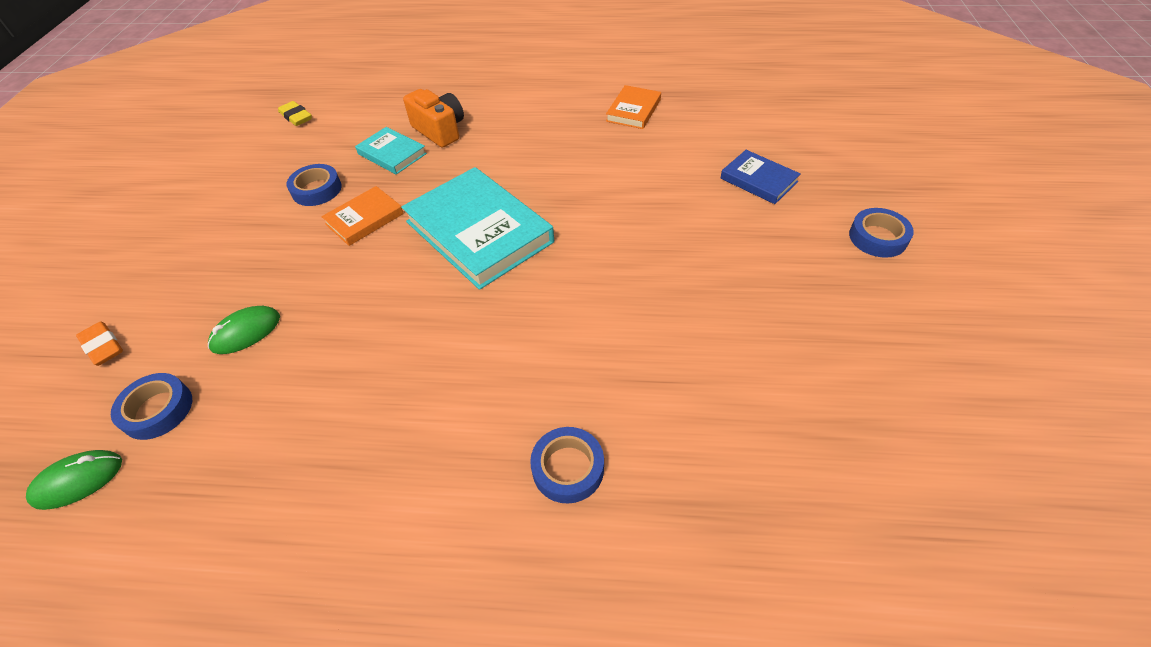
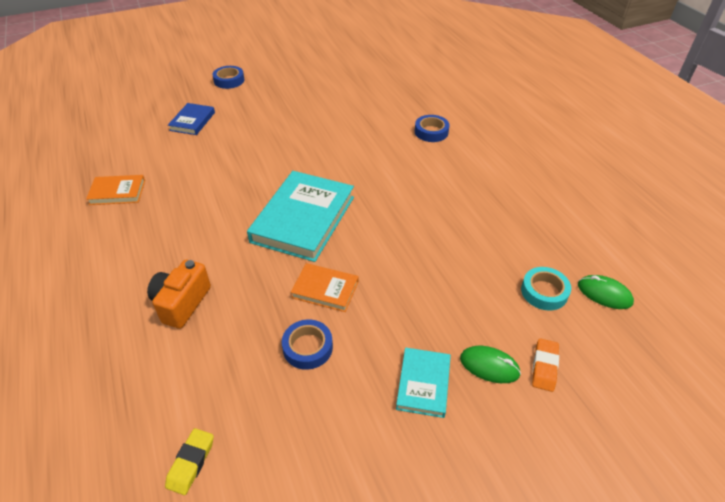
camera: 120 degrees left, 5 degrees down
blue tape [111,373,192,440] -> turquoise tape [521,267,571,311]
green mouse [208,306,280,354] -> green mouse moved to [460,346,521,383]
turquoise book [355,127,427,175] -> turquoise book moved to [396,347,451,418]

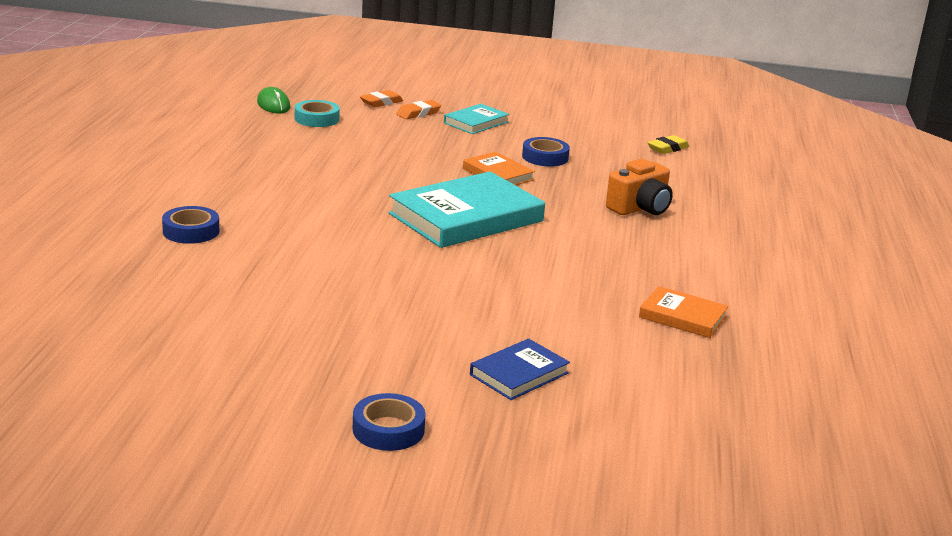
camera: 150 degrees left, 20 degrees down
green mouse [460,346,521,383] -> orange eraser [396,100,442,119]

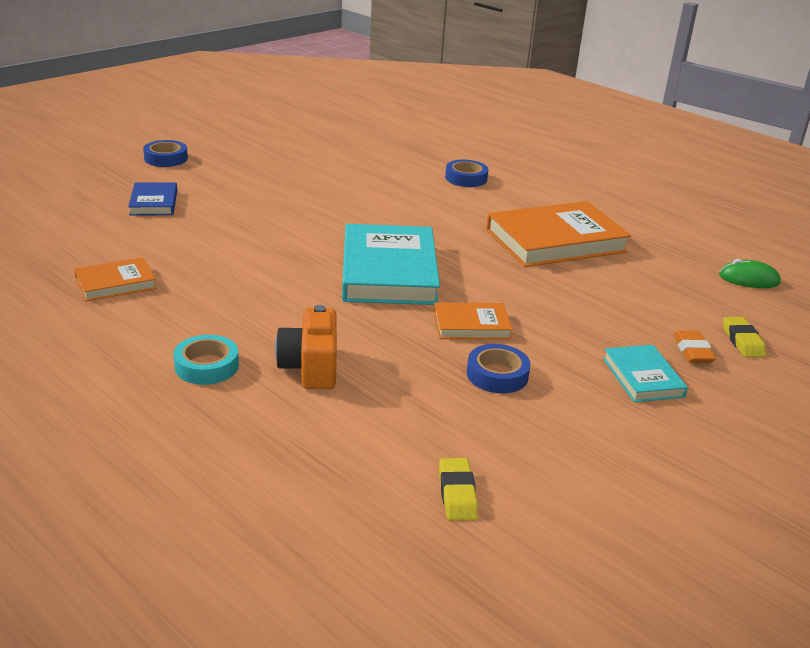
camera: 125 degrees right, 5 degrees up
turquoise tape [295,100,340,127] -> turquoise tape moved to [173,335,239,385]
orange eraser [360,90,403,107] -> yellow eraser [723,317,766,358]
none -> orange book [486,201,631,267]

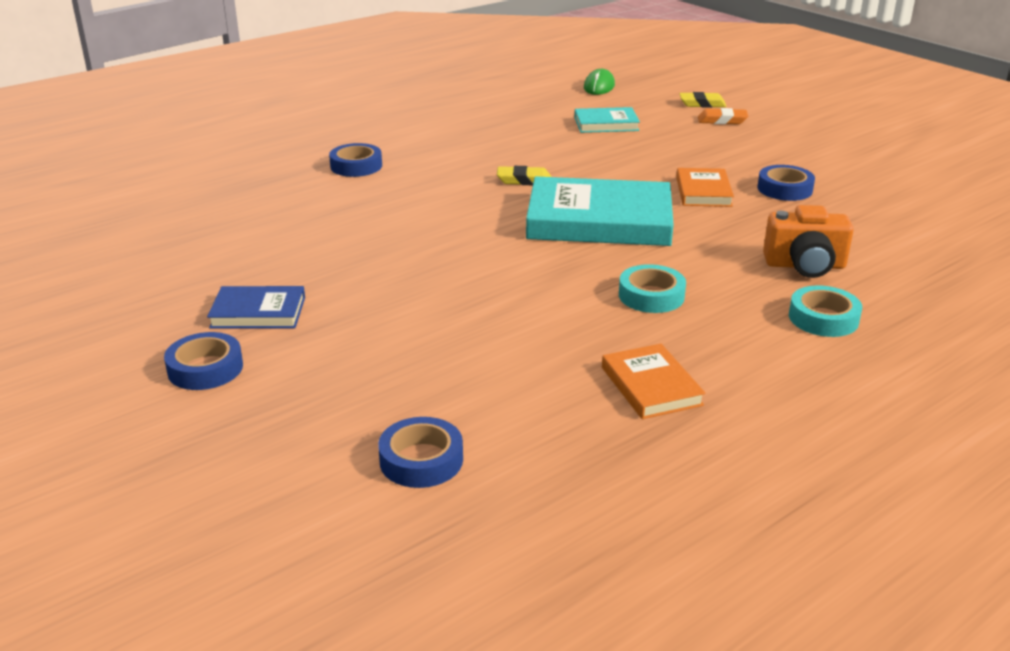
camera: 80 degrees left, 0 degrees up
blue book [128,182,177,216] -> blue book moved to [207,286,305,329]
yellow eraser [439,458,478,521] -> yellow eraser moved to [497,166,552,185]
orange book [486,201,631,267] -> none
turquoise book [603,345,688,402] -> turquoise book moved to [575,107,640,133]
none -> blue tape [378,417,463,488]
none -> turquoise tape [619,264,686,313]

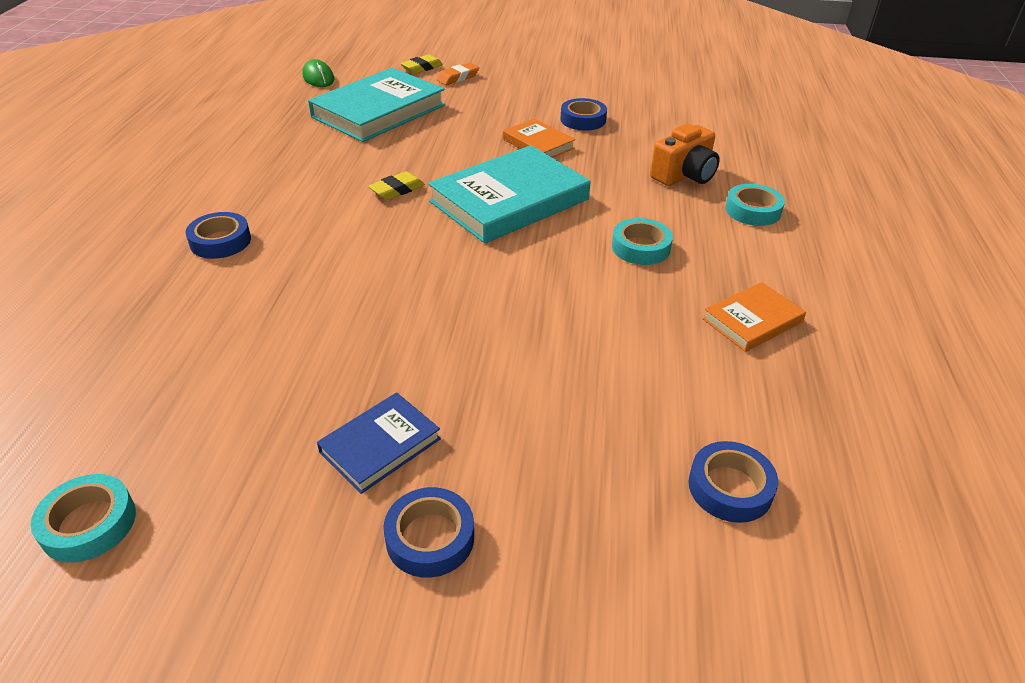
camera: 45 degrees left, 10 degrees up
turquoise book [575,107,640,133] -> turquoise book [308,68,445,142], size x1.94
orange book [602,344,706,419] -> orange book turned 60 degrees counterclockwise [703,282,806,352]
none -> turquoise tape [31,474,136,563]

